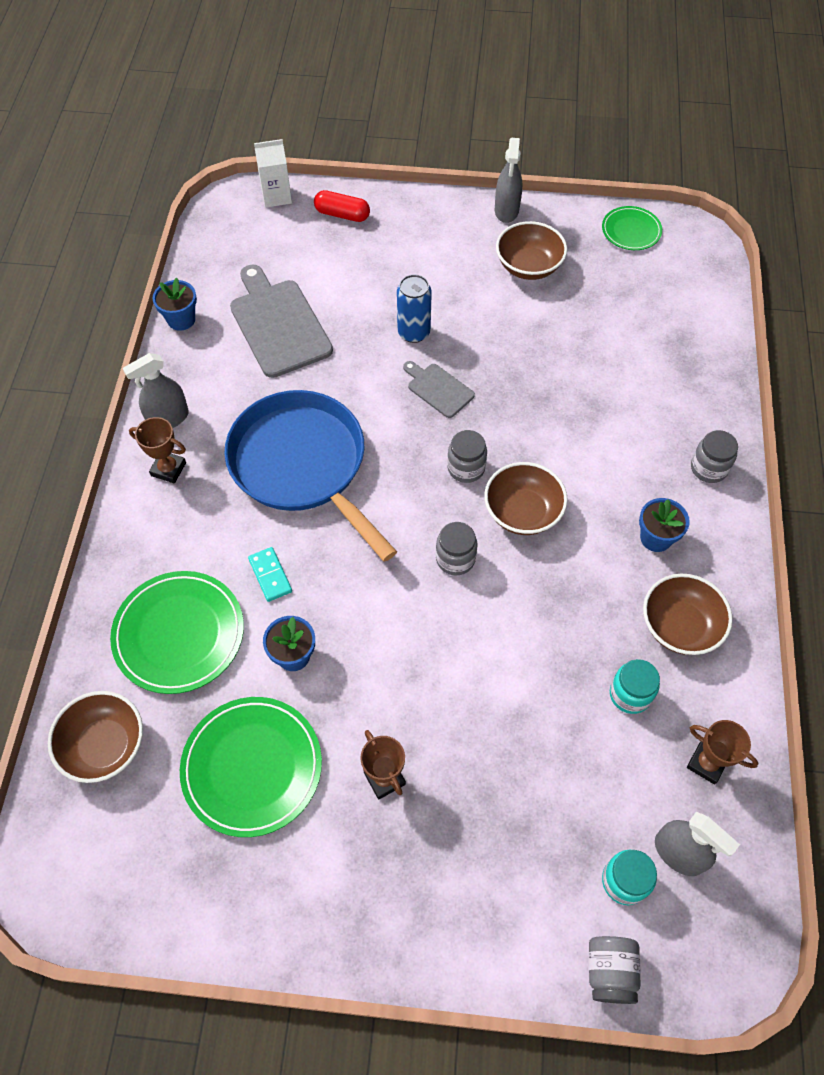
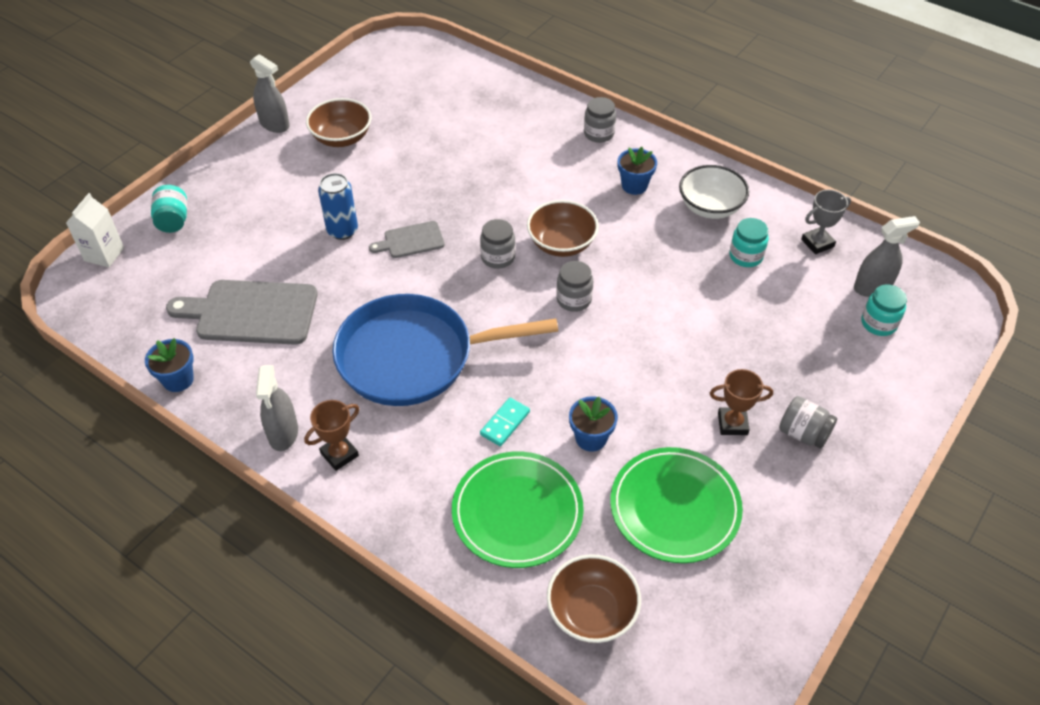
camera: 60 degrees left, 10 degrees down
turquoise domino [248,547,292,602] -> turquoise domino turned 60 degrees counterclockwise [480,398,530,446]
red capsule [314,190,370,222] -> turquoise jar [151,185,187,233]
grey jar [589,936,641,1004] -> grey jar moved to [779,396,837,449]
green plate [602,206,662,250] -> none
brown bowl [643,574,733,655] -> white bowl [679,165,749,219]
brown trophy [687,720,759,785] -> grey trophy [801,190,851,254]

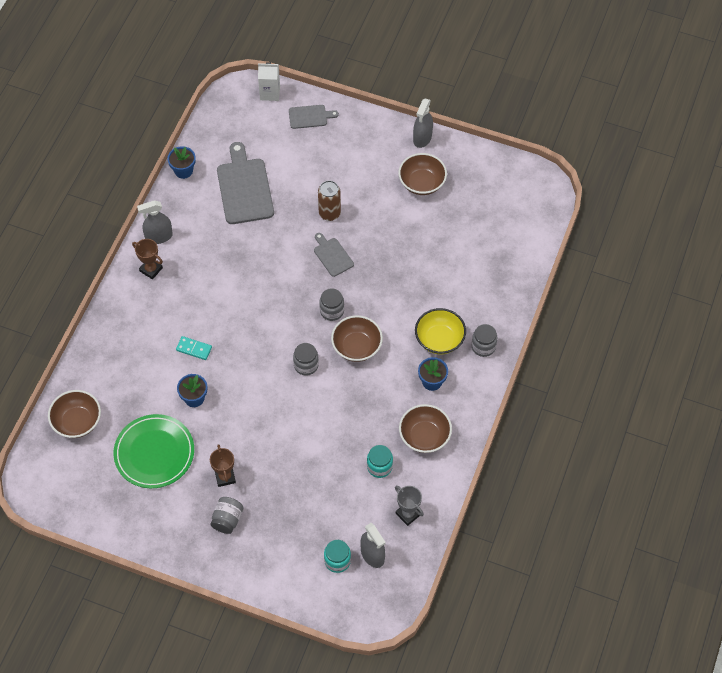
camera: 75 degrees right, 10 degrees up
turquoise jar [151,185,187,233] -> grey cutting board [289,105,339,129]
blue can [318,173,358,240] -> brown can [318,180,341,221]
blue pan [332,294,558,406] -> none
green plate [452,451,584,568] -> none
white bowl [679,165,749,219] -> brown bowl [399,404,452,453]
none -> yellow bowl [415,308,466,354]

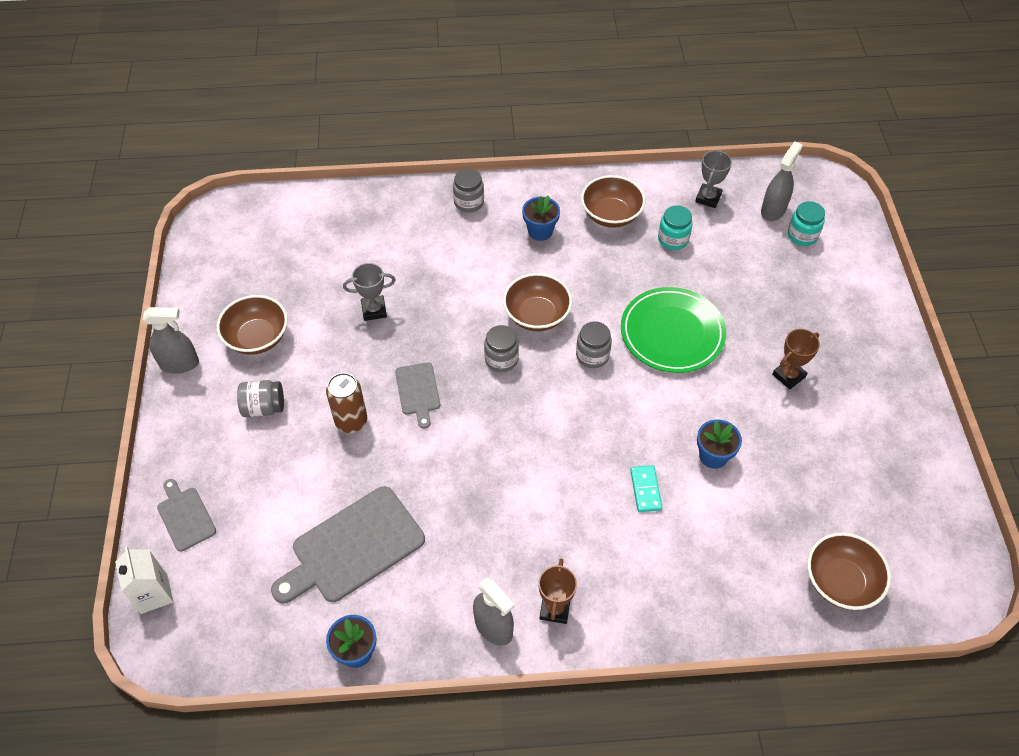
camera: 115 degrees left, 5 degrees down
green plate [113,414,194,488] -> green plate moved to [621,287,726,373]
grey jar [211,497,243,534] -> grey jar moved to [237,380,284,417]
grey cutting board [314,233,354,277] -> grey cutting board turned 45 degrees counterclockwise [395,362,440,429]
yellow bowl [415,308,466,354] -> none
none -> grey trophy [343,263,396,321]

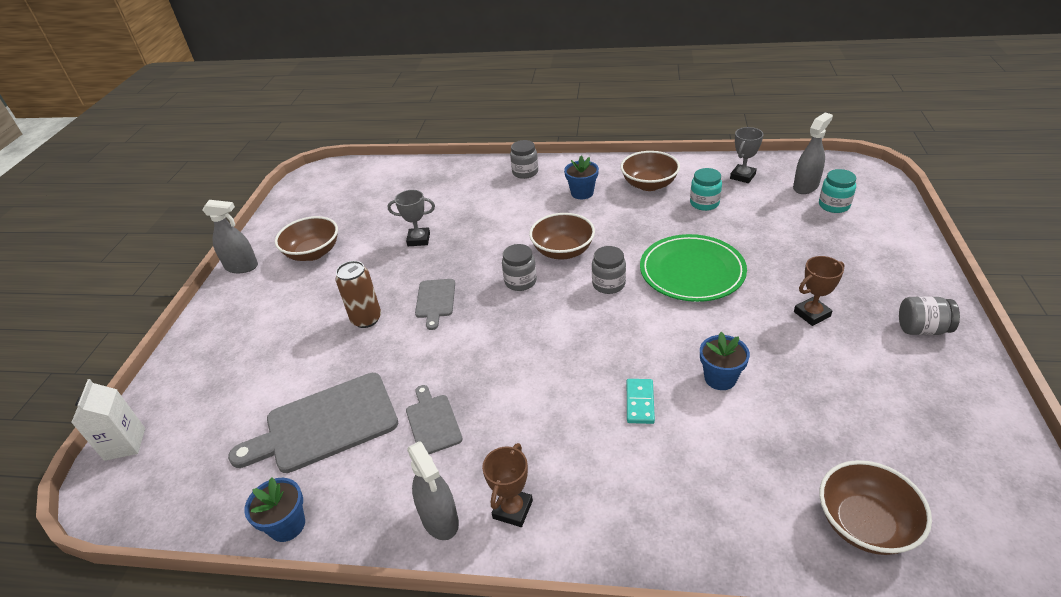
camera: 15 degrees right, 15 degrees down
grey cutting board [157,479,216,552] -> grey cutting board moved to [406,385,463,454]
grey jar [237,380,284,417] -> grey jar moved to [899,296,960,335]

